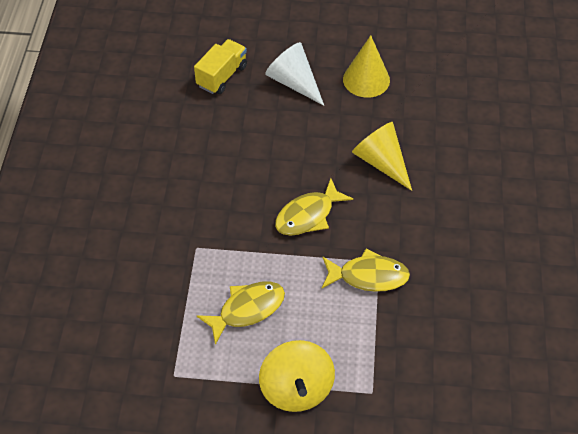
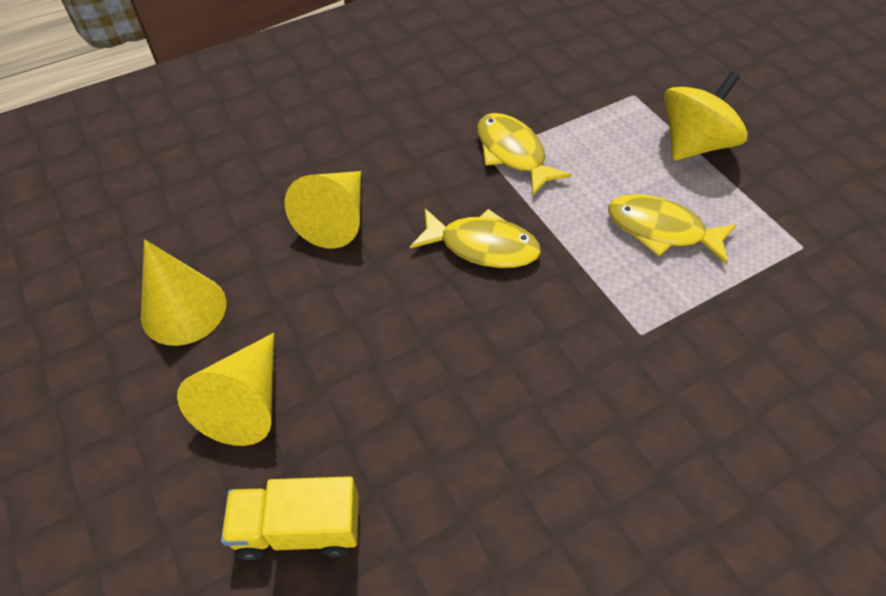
camera: 125 degrees left, 0 degrees up
white cone [265,42,324,106] -> yellow cone [177,333,274,446]

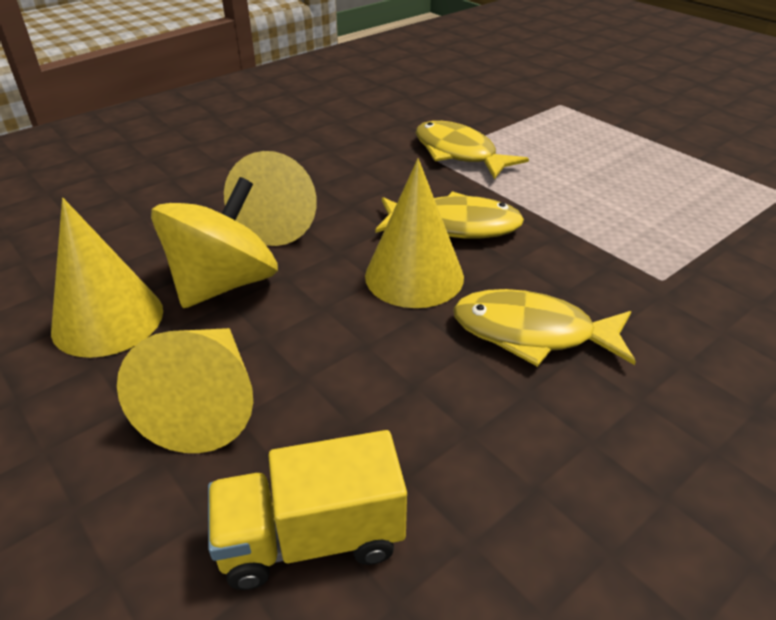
camera: 10 degrees left, 15 degrees down
yellow fish [608,194,737,264] -> yellow fish moved to [453,289,636,367]
yellow spinning top [664,71,748,161] -> yellow spinning top moved to [151,177,278,308]
none -> yellow cone [365,158,464,308]

